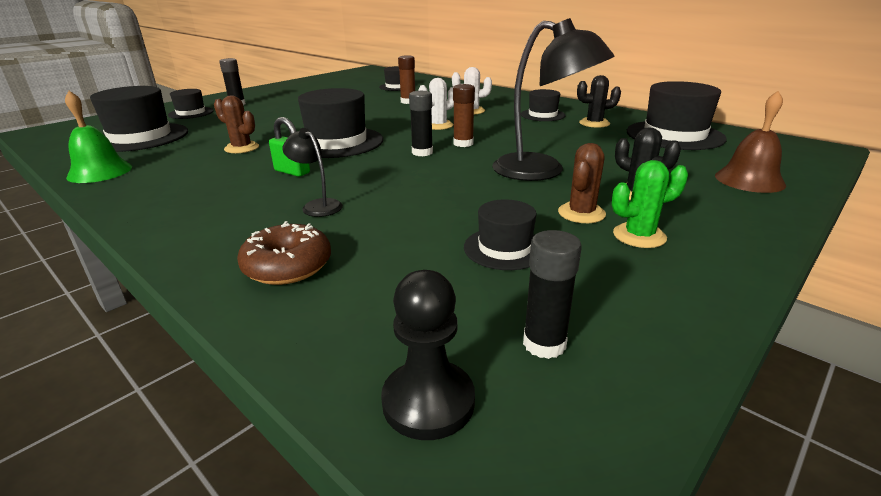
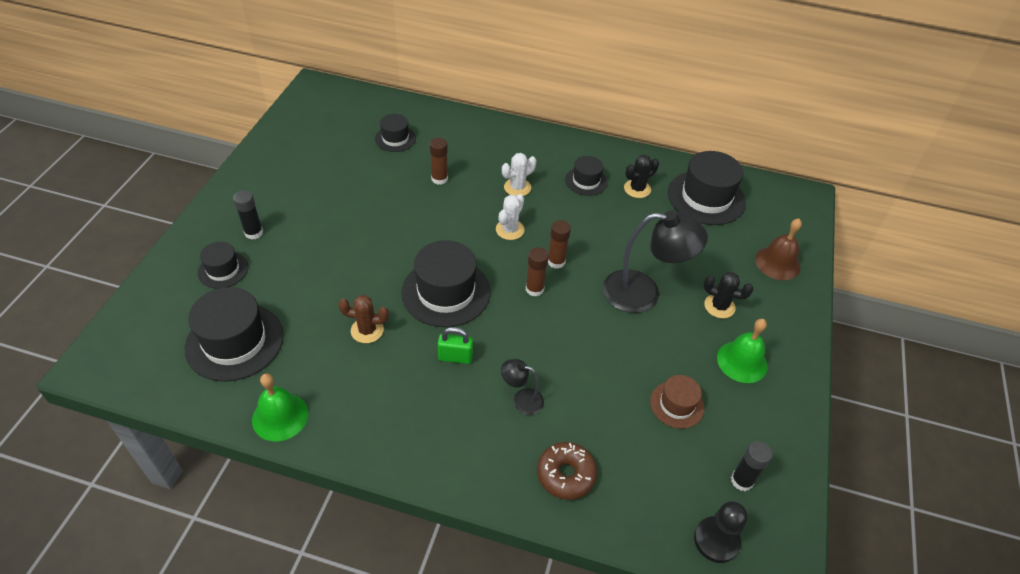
camera: 30 degrees left, 20 degrees up
black glue stick [409,91,433,156] -> brown glue stick [526,247,549,297]
black hat [464,200,536,270] -> brown hat [650,375,704,429]
brown cactus [558,143,606,223] -> none
green cactus [612,160,688,248] -> green bell [717,319,768,383]

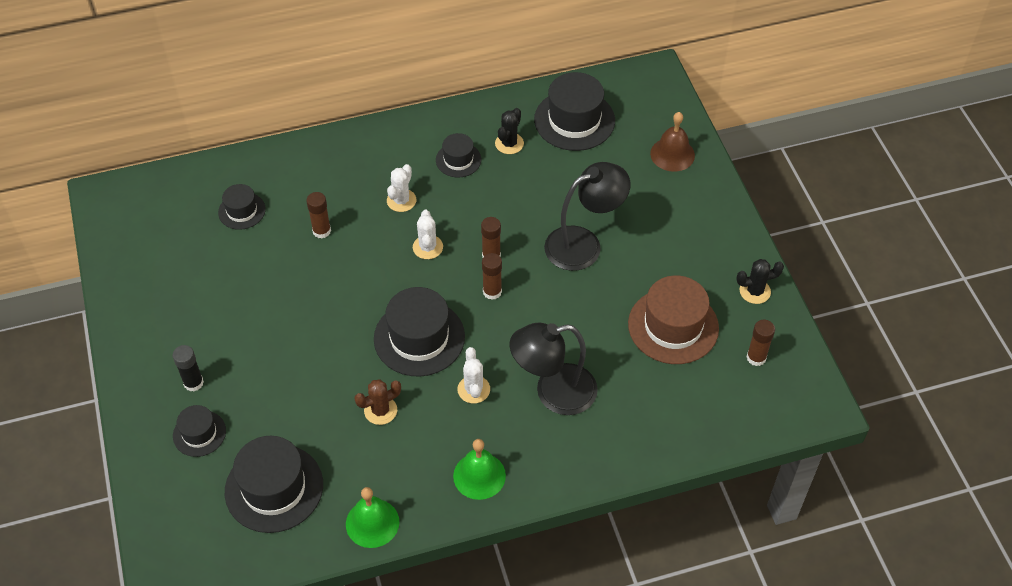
camera: 30 degrees left, 5 degrees up
green padlock [438,327,473,364] -> white cactus [457,347,490,403]
black lamp [501,359,544,415] -> black lamp [509,323,598,415], size x2.06
brown donut [537,442,597,500] -> none
brown hat [650,375,704,429] -> brown hat [628,276,719,364], size x1.81
black pawn [694,501,748,563] -> none
black cactus [703,272,754,318] -> black cactus moved to [736,259,784,304]
green bell [717,319,768,383] -> green bell moved to [453,439,506,500]
black glue stick [731,441,773,491] -> brown glue stick [747,320,775,366]

